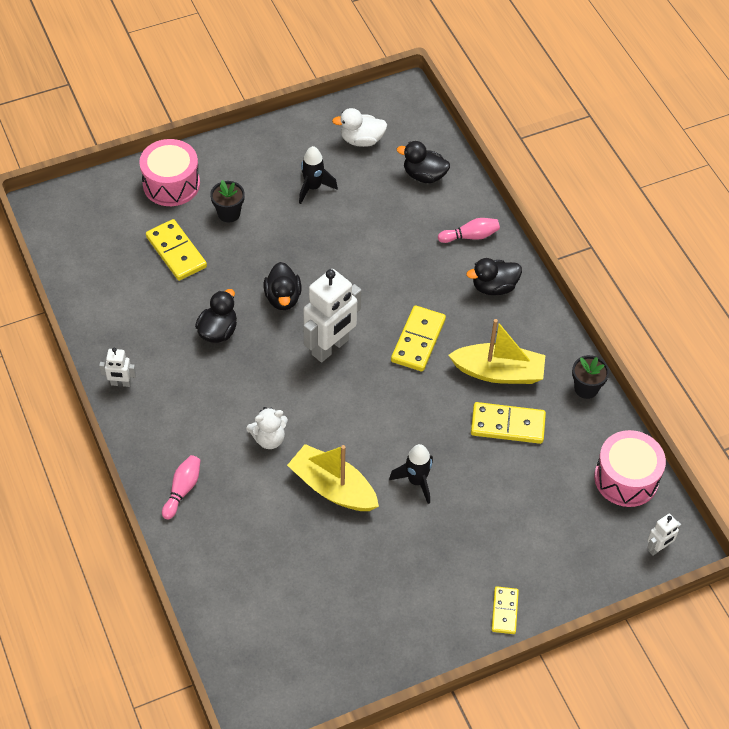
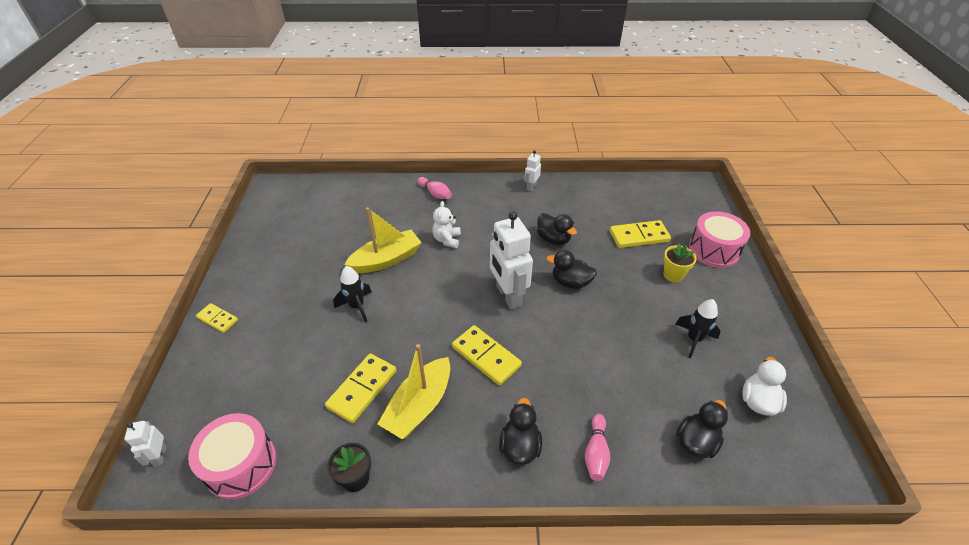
camera: 115 degrees right, 10 degrees down
black flower pot [210,180,245,222] -> yellow flower pot [663,243,697,282]

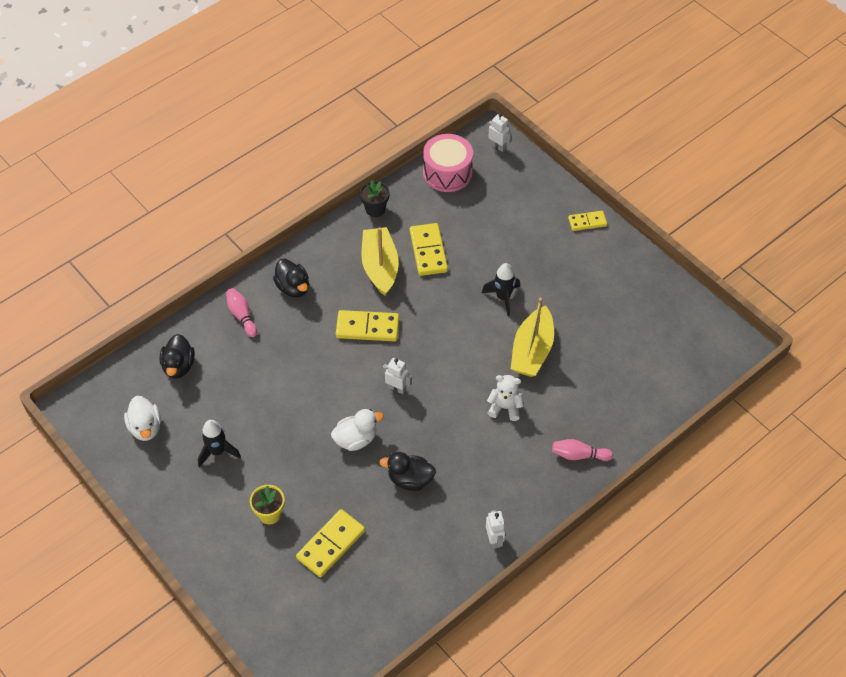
camera: 140 degrees right, 10 degrees up
white teddy bear [432,201,461,248] -> white teddy bear turned 45 degrees counterclockwise [487,375,524,421]
white robot [490,211,533,309] -> white robot [383,358,412,394], size x0.48
black duck [546,250,597,289] -> white duck [331,409,384,451]
pink drum [689,211,750,268] -> none

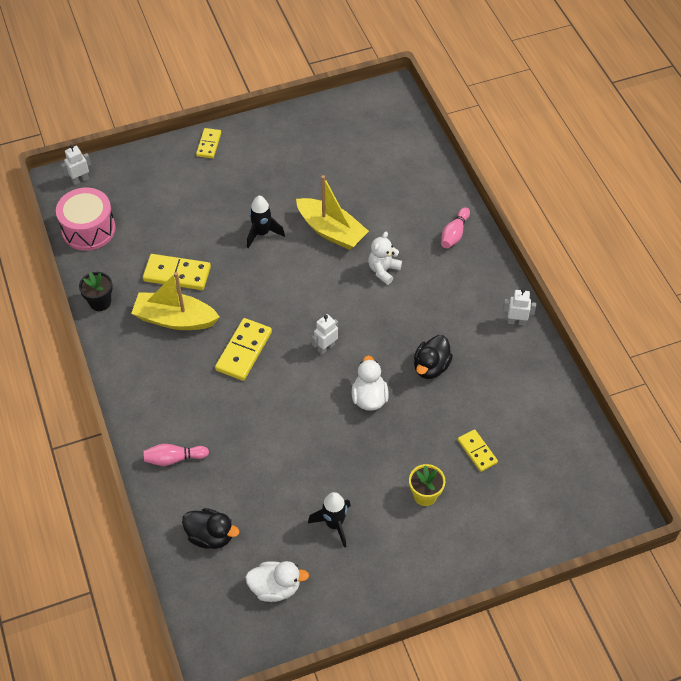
camera: 70 degrees left, 0 degrees up
black duck [273,259,309,297] -> none
yellow domino [296,509,365,577] -> yellow domino [458,429,498,472], size x0.62

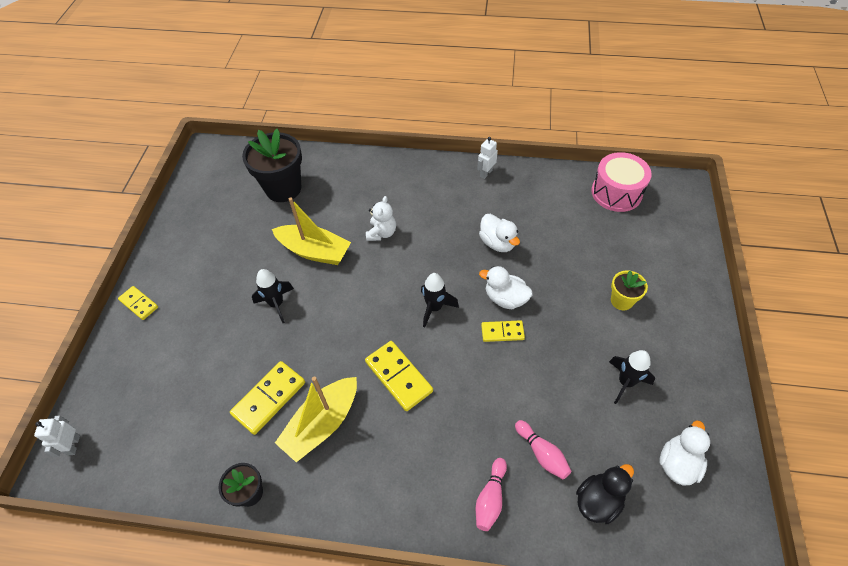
camera: 60 degrees left, 0 degrees up
pink drum [56,188,116,251] -> pink drum moved to [591,152,652,212]
yellow boat [296,175,369,250] -> yellow boat turned 45 degrees clockwise [272,198,351,265]
white robot [312,314,338,354] -> black rocket [421,273,459,328]
white teddy bear [368,232,402,285] -> white teddy bear turned 135 degrees counterclockwise [366,196,396,241]
black duck [414,335,453,379] -> white duck [479,214,520,252]
pink bowling pin [441,207,470,248] -> pink bowling pin moved to [515,420,571,479]
yellow domino [458,429,498,472] -> yellow domino moved to [481,320,525,342]
none -> black flower pot [242,128,302,202]

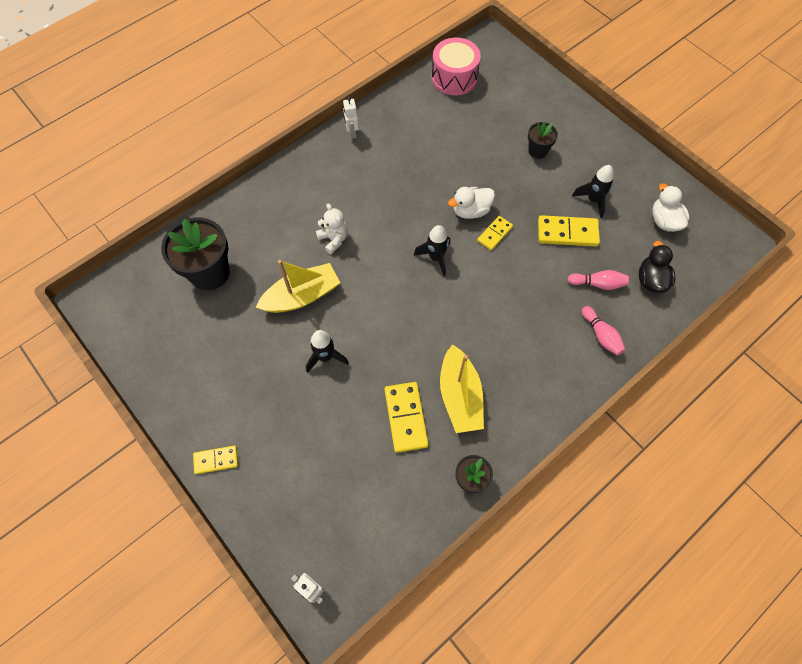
camera: 50 degrees left, 10 degrees up
yellow domino [365,341,433,411] -> yellow domino moved to [538,215,600,246]
white duck [479,214,520,252] -> none
yellow flower pot [611,271,648,310] -> black flower pot [528,121,558,159]

